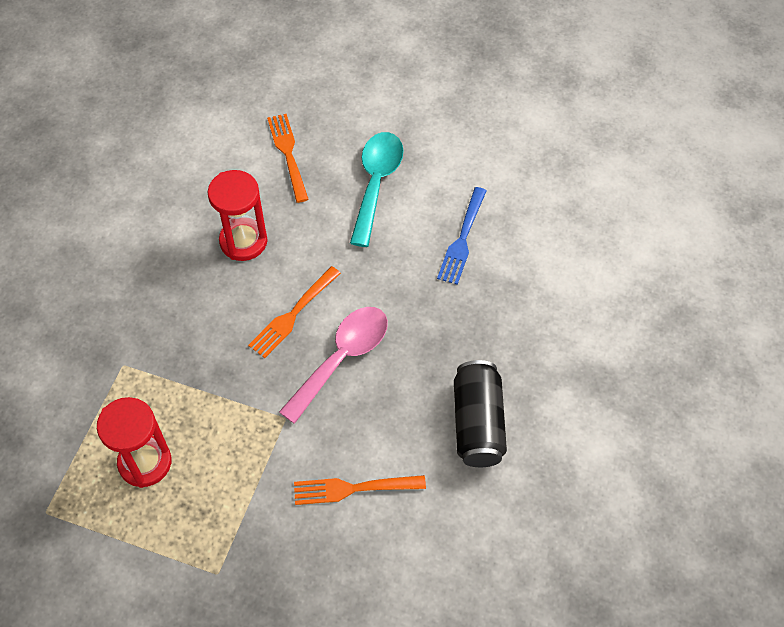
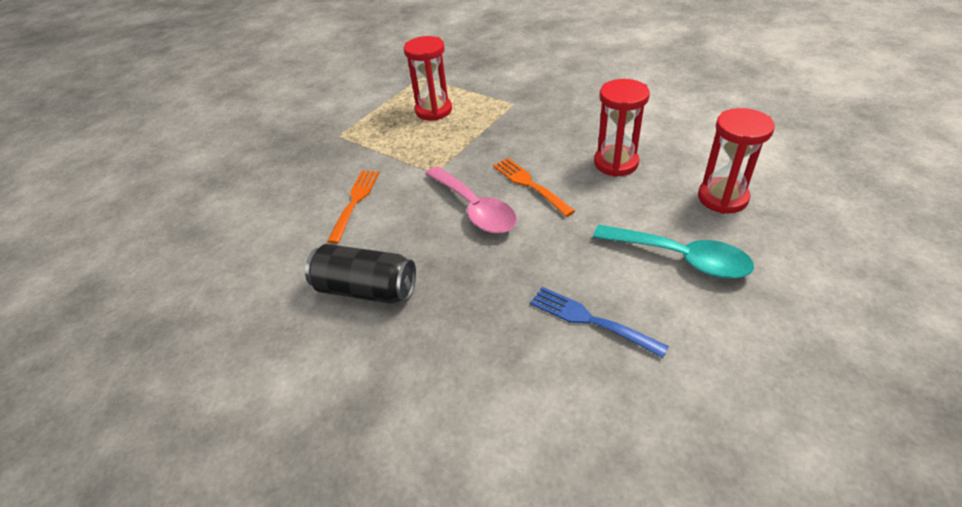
camera: 110 degrees right, 15 degrees down
orange fork [267,114,309,203] -> red hourglass [698,108,775,214]

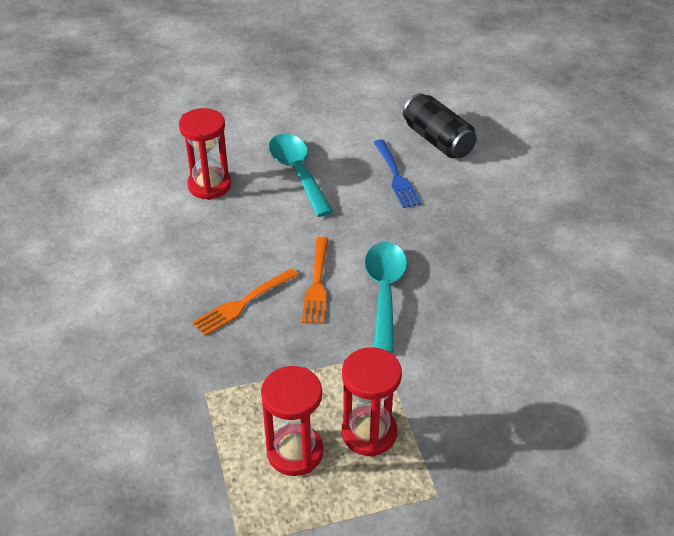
camera: 145 degrees left, 0 degrees up
black can [305,244,416,304] -> black can moved to [403,93,477,158]
orange fork [327,170,380,244] -> orange fork moved to [192,268,299,336]
pink spoon [425,166,517,234] -> turquoise spoon [365,242,407,354]
red hourglass [594,79,650,177] -> red hourglass moved to [342,347,402,457]

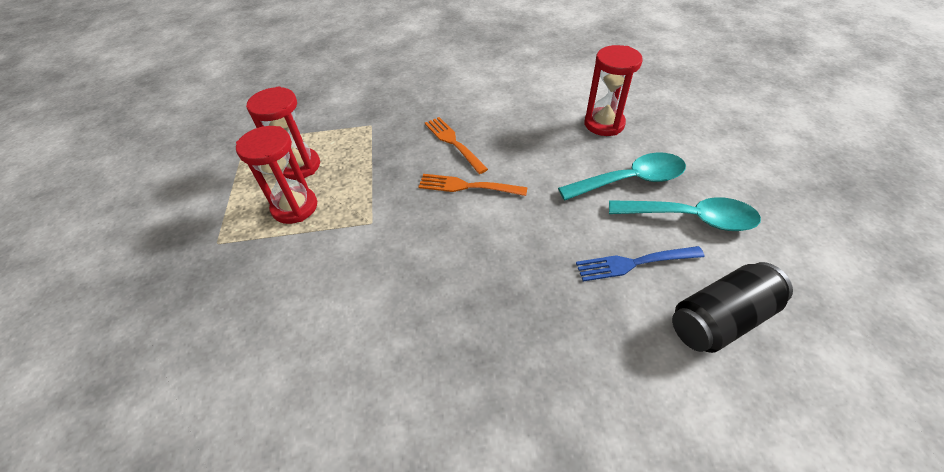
camera: 100 degrees right, 5 degrees up
turquoise spoon [365,242,407,354] -> turquoise spoon moved to [609,197,761,231]

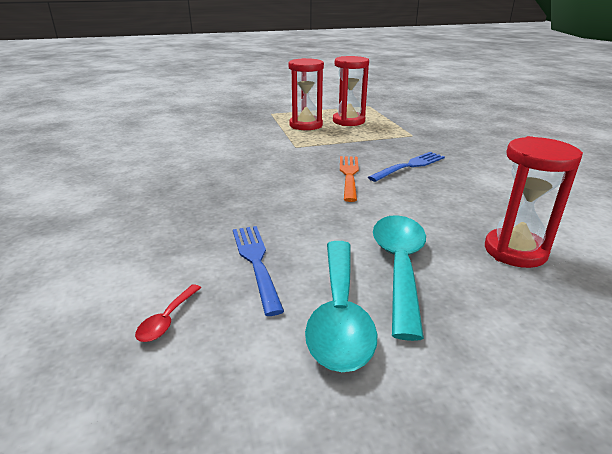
camera: 80 degrees right, 20 degrees down
orange fork [425,117,488,174] -> blue fork [368,152,445,182]
turquoise spoon [558,153,686,201] -> turquoise spoon turned 150 degrees counterclockwise [373,215,426,341]
black can [672,262,793,353] -> red spoon [135,284,201,342]

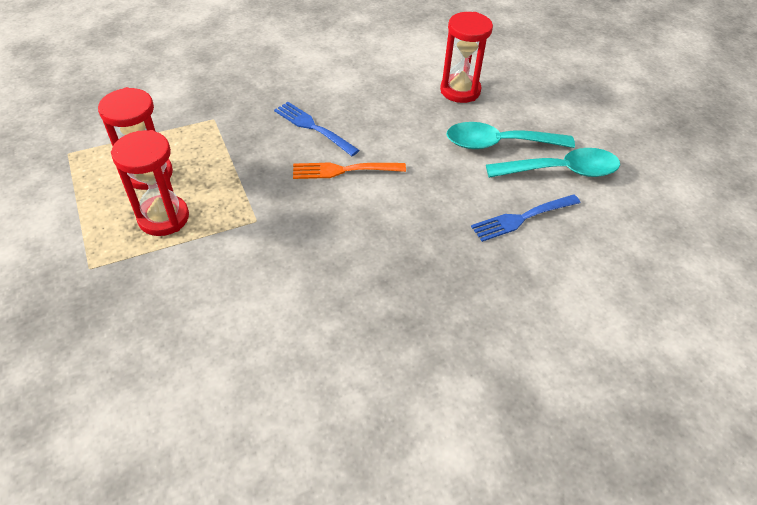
camera: 100 degrees left, 20 degrees up
red spoon [135,284,201,342] -> none

